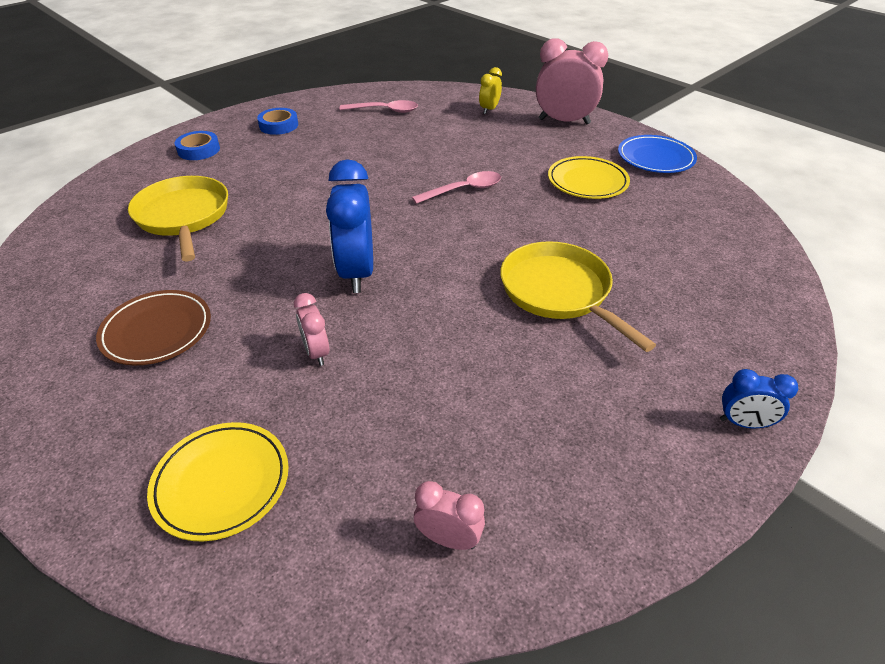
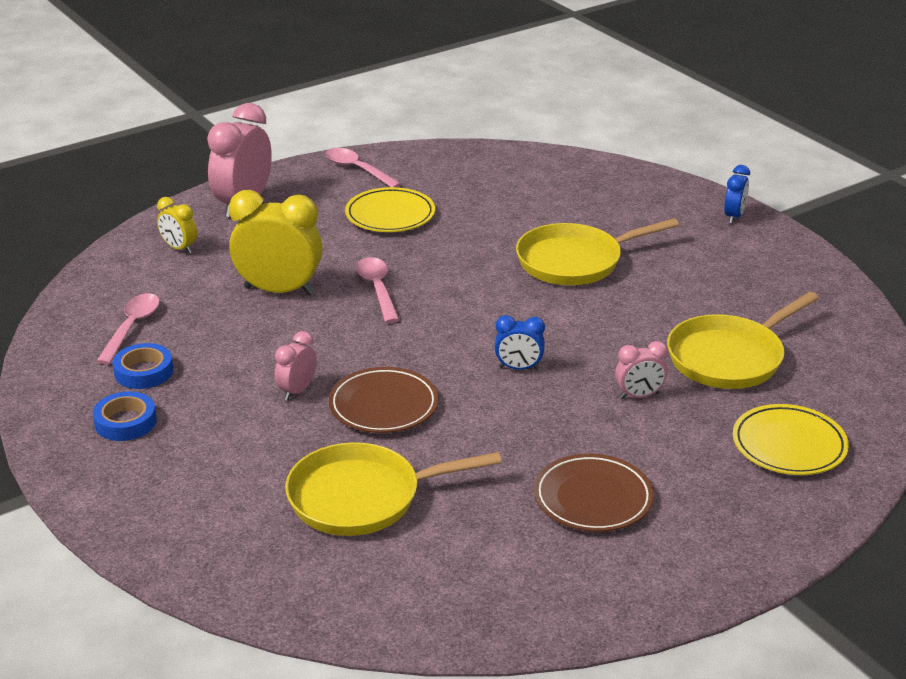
camera: 80 degrees left, 10 degrees down
blue tape [175,131,220,160] -> blue tape moved to [113,343,173,389]
blue clock [326,159,373,293] -> blue clock [495,315,545,370], size x0.51
pink clock [414,481,485,550] -> pink clock moved to [275,331,317,400]
blue plate [618,135,697,173] -> pink spoon [326,148,401,187]
none -> yellow clock [229,190,323,295]
none -> brown plate [329,367,439,433]
none -> yellow pan [667,292,819,389]

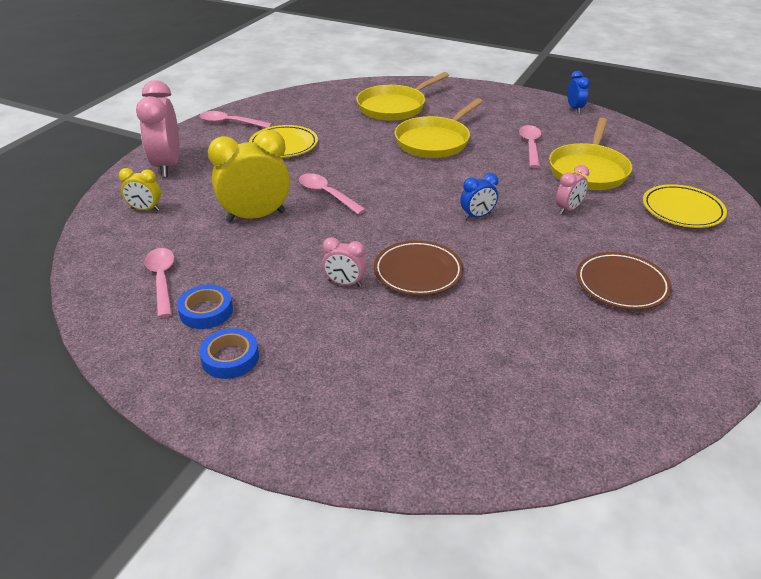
camera: 30 degrees left, 5 degrees up
pink clock [275,331,317,400] -> pink clock turned 75 degrees counterclockwise [322,237,366,287]
yellow pan [285,442,501,536] -> yellow pan moved to [356,72,449,121]
blue clock [724,165,750,224] -> blue clock moved to [567,71,590,113]
none -> pink spoon [519,125,541,168]

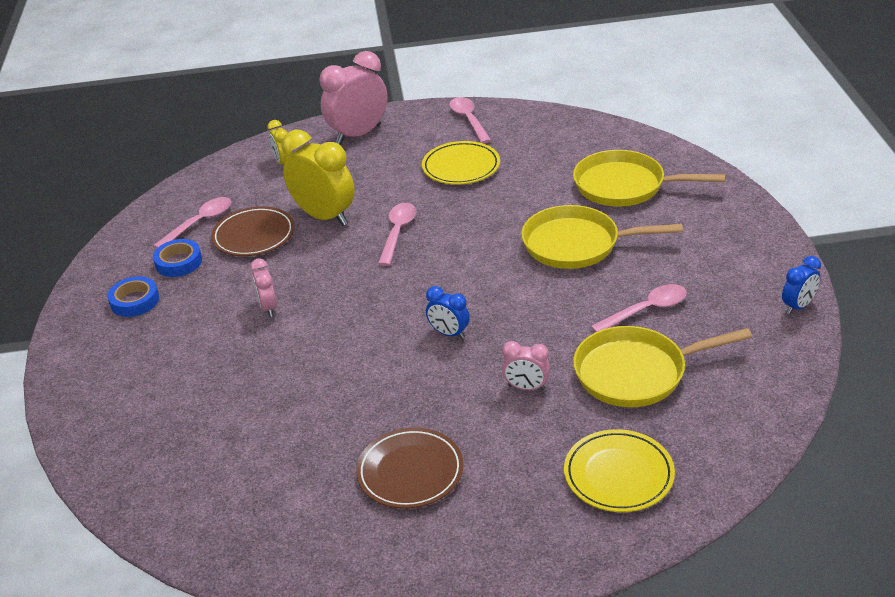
camera: 60 degrees right, 0 degrees up
brown plate [374,240,464,296] -> brown plate moved to [211,206,295,256]

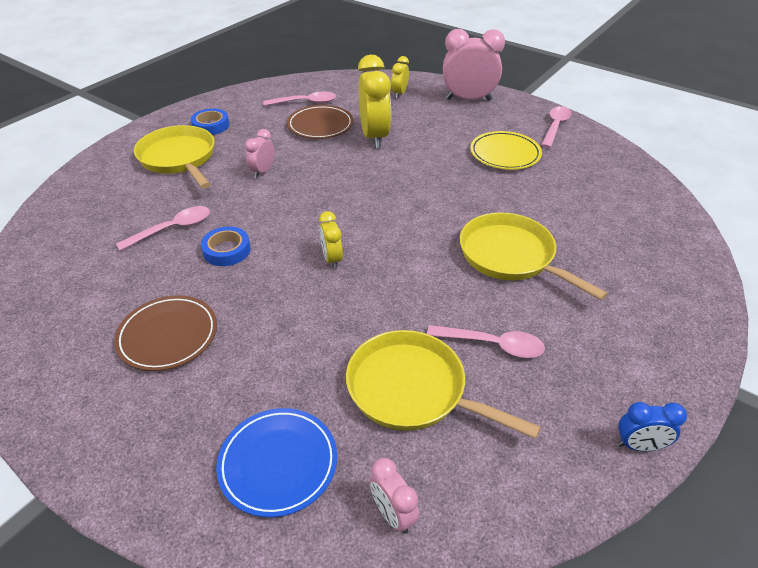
camera: 40 degrees right, 5 degrees up
blue tape [153,239,202,277] -> blue tape moved to [201,227,250,266]
pink spoon [378,203,416,266] -> pink spoon moved to [116,206,210,251]
blue clock [426,286,470,339] -> yellow clock [319,211,343,269]
pink clock [502,341,550,390] -> pink clock moved to [370,458,419,534]
yellow plate [564,429,675,512] -> blue plate [216,408,337,517]
yellow pan [573,150,725,207] -> yellow pan moved to [134,125,215,189]

